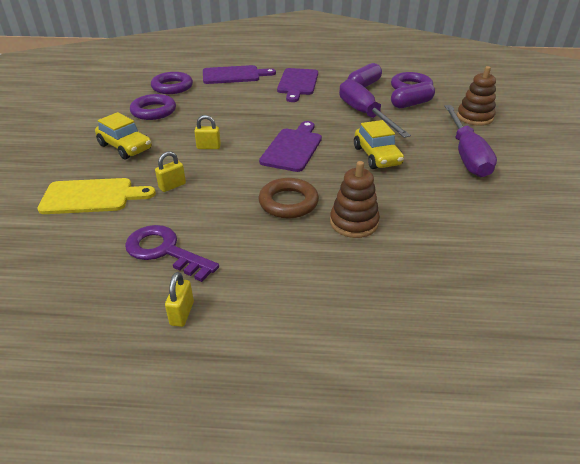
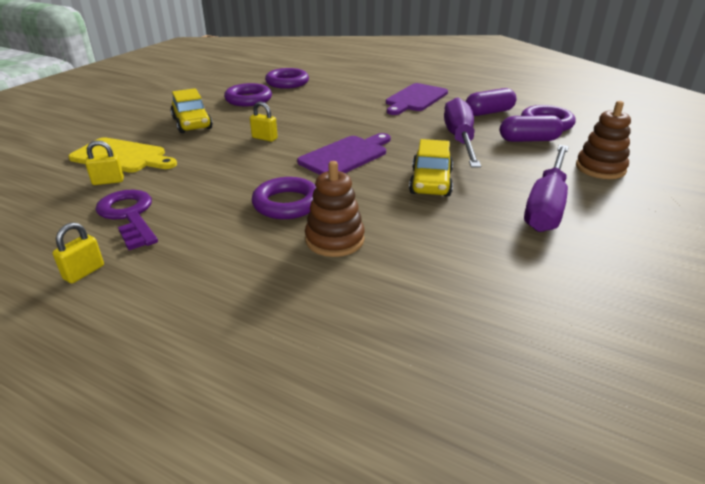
camera: 25 degrees right, 5 degrees down
yellow padlock [155,151,186,192] -> yellow padlock moved to [85,140,124,185]
purple cutting board [203,65,276,84] -> none
brown ring [259,178,319,219] -> purple ring [252,177,316,219]

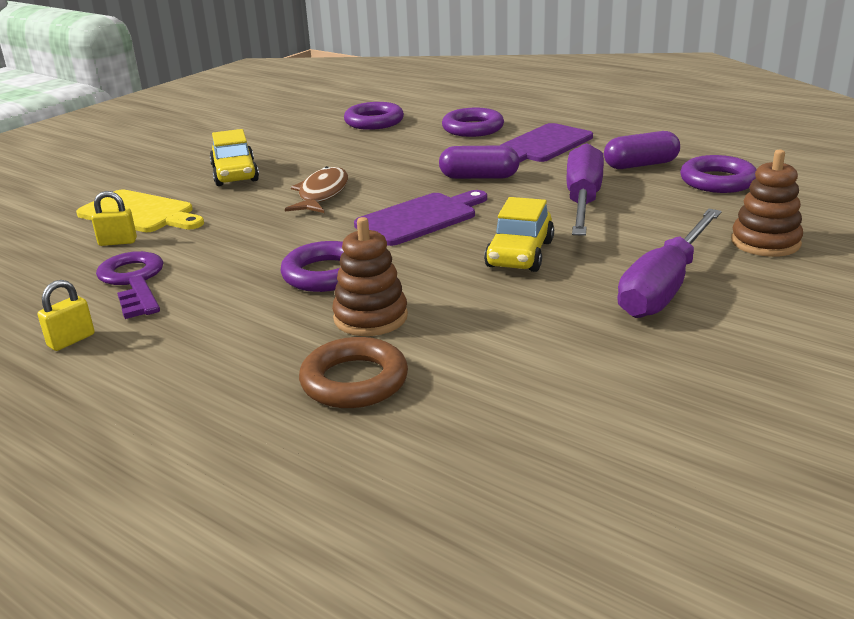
camera: 10 degrees right, 5 degrees down
purple ring [224,83,272,106] -> purple ring moved to [442,108,504,137]
yellow padlock [250,101,278,142] -> brown fish [285,166,348,213]
purple capsule [500,115,564,142] -> purple capsule moved to [439,145,520,179]
none -> brown ring [299,337,408,408]

